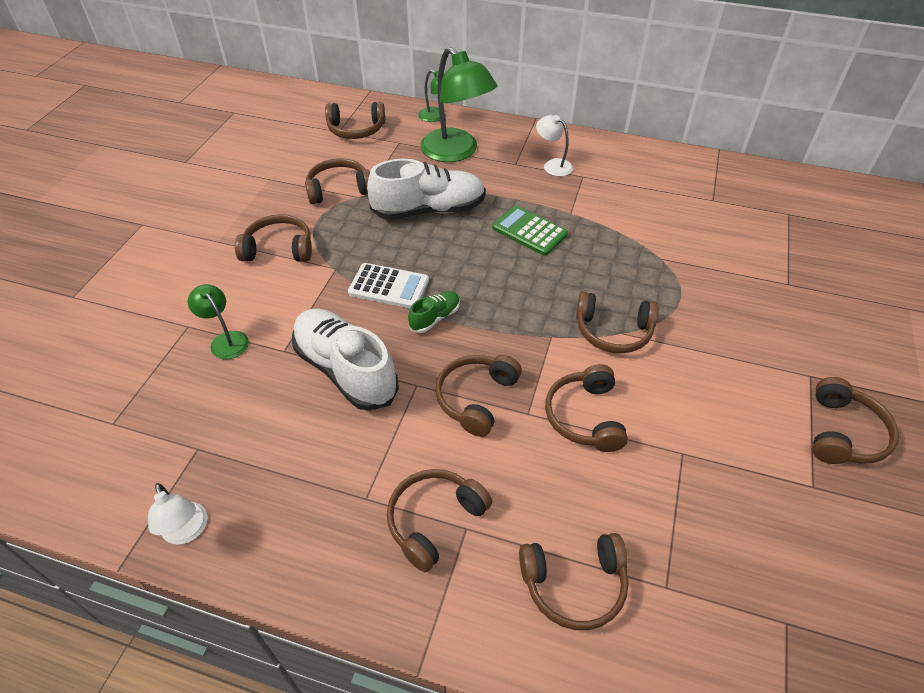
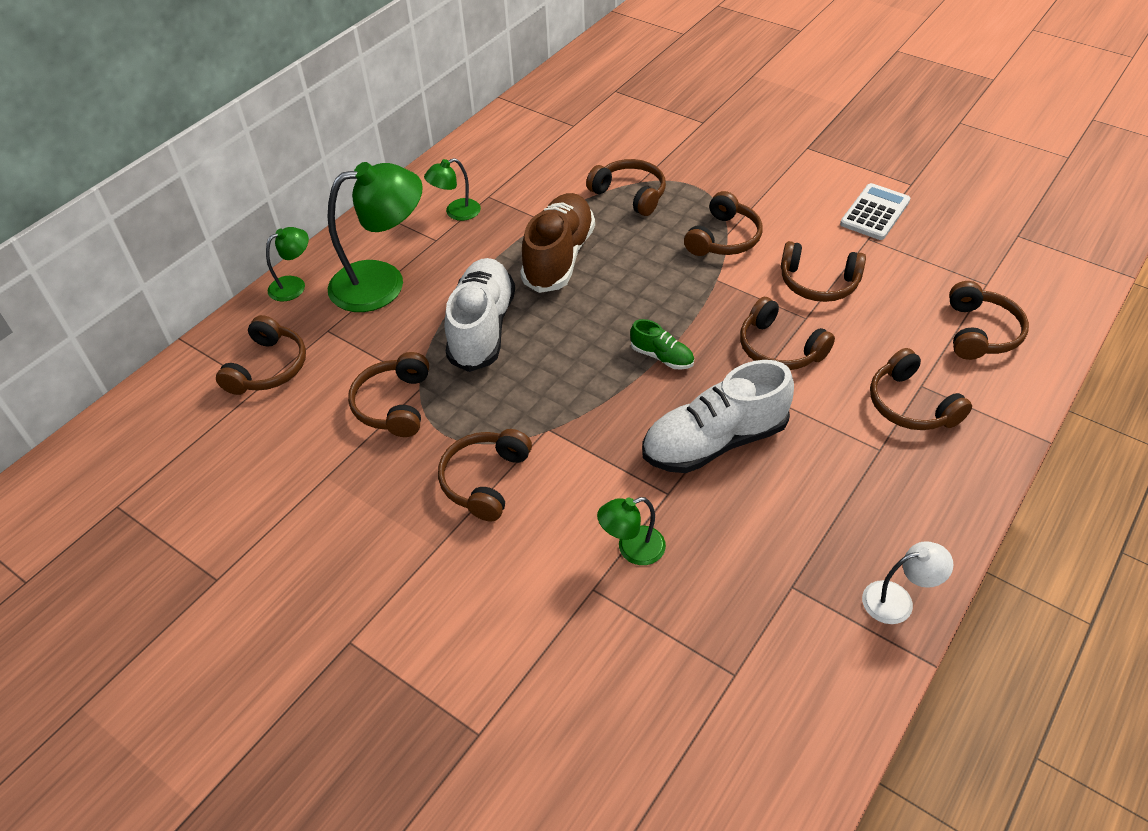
camera: 70 degrees left, 0 degrees up
white calculator [348,263,429,309] -> white calculator moved to [840,183,910,240]
green shoe [408,291,460,333] -> green shoe turned 150 degrees clockwise [630,319,694,370]
green calculator [492,206,568,256] -> brown shoe [520,193,595,293]
white lamp [536,115,573,177] -> green lamp [424,158,481,221]
brown headphones [813,377,899,464] -> brown headphones moved to [586,159,666,216]

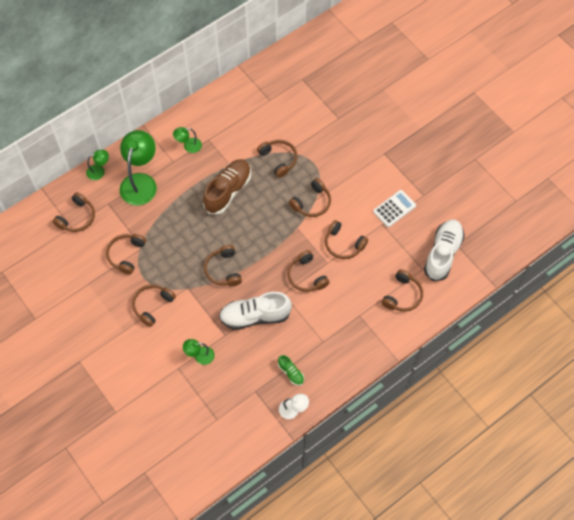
camera: 15 degrees right, 15 degrees up
green lamp [327,162,423,312] -> green lamp turned 75 degrees counterclockwise [120,130,157,206]
white shoe [445,258,515,372] -> white shoe moved to [424,219,465,281]
green shoe [630,319,694,370] -> green shoe moved to [278,355,304,386]
brown headphones [870,348,972,430] -> brown headphones moved to [204,245,242,286]

